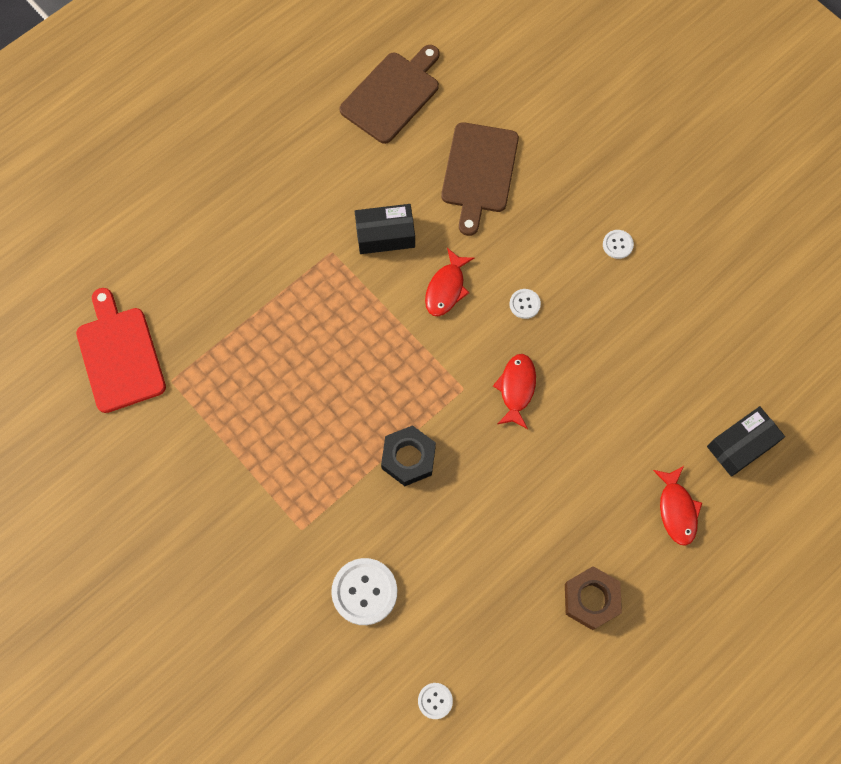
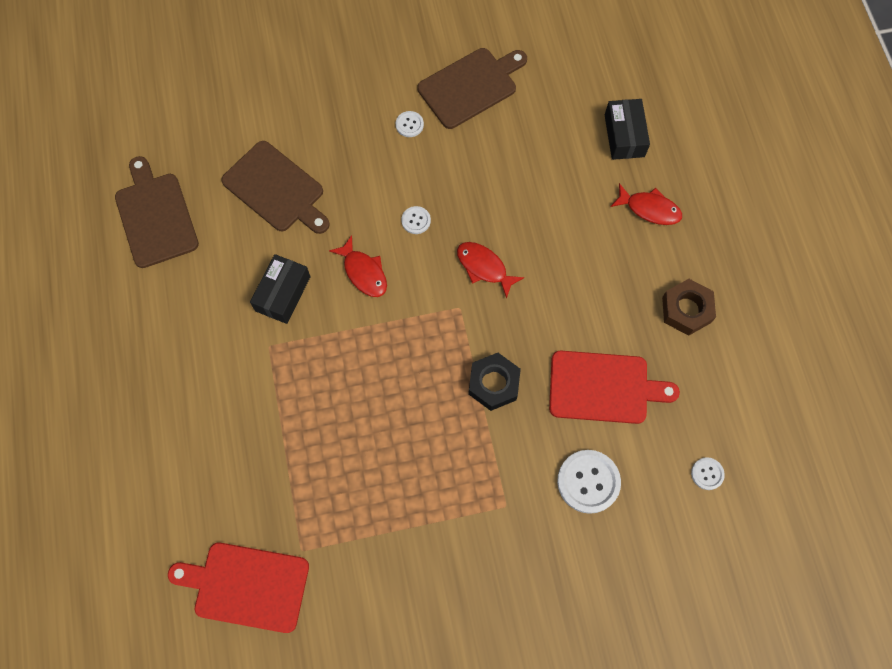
camera: 60 degrees left, 0 degrees up
none -> brown cutting board [417,48,527,129]
none -> red cutting board [549,351,680,424]

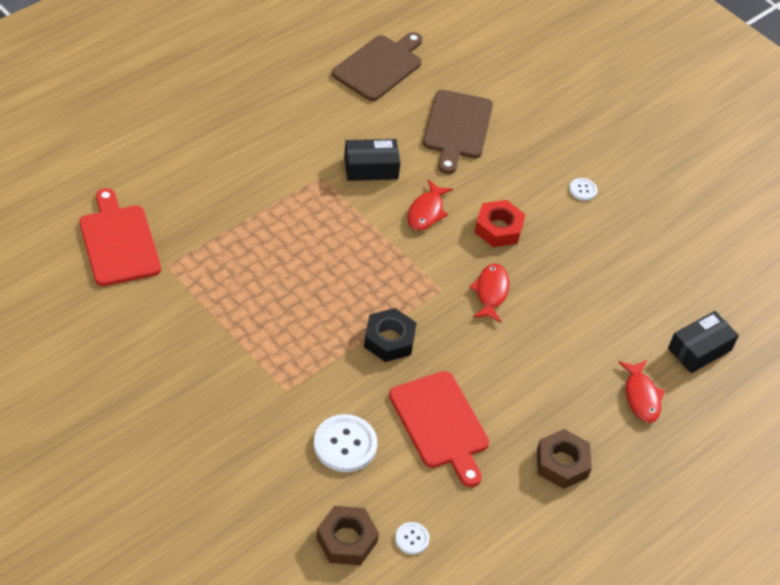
camera: 55 degrees right, 20 degrees down
white button [401,206,431,234] -> red nut [474,200,526,247]
brown cutting board [417,48,527,129] -> none
none -> brown nut [316,506,379,565]

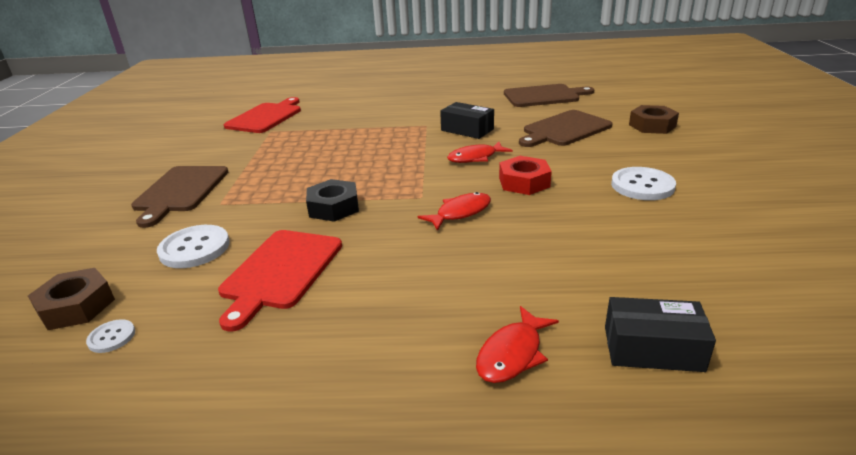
camera: 50 degrees right, 20 degrees down
brown nut [537,429,592,489] -> brown nut moved to [629,105,679,134]
white button [569,178,597,201] -> white button [611,167,676,200], size x1.94
none -> brown cutting board [131,166,228,228]

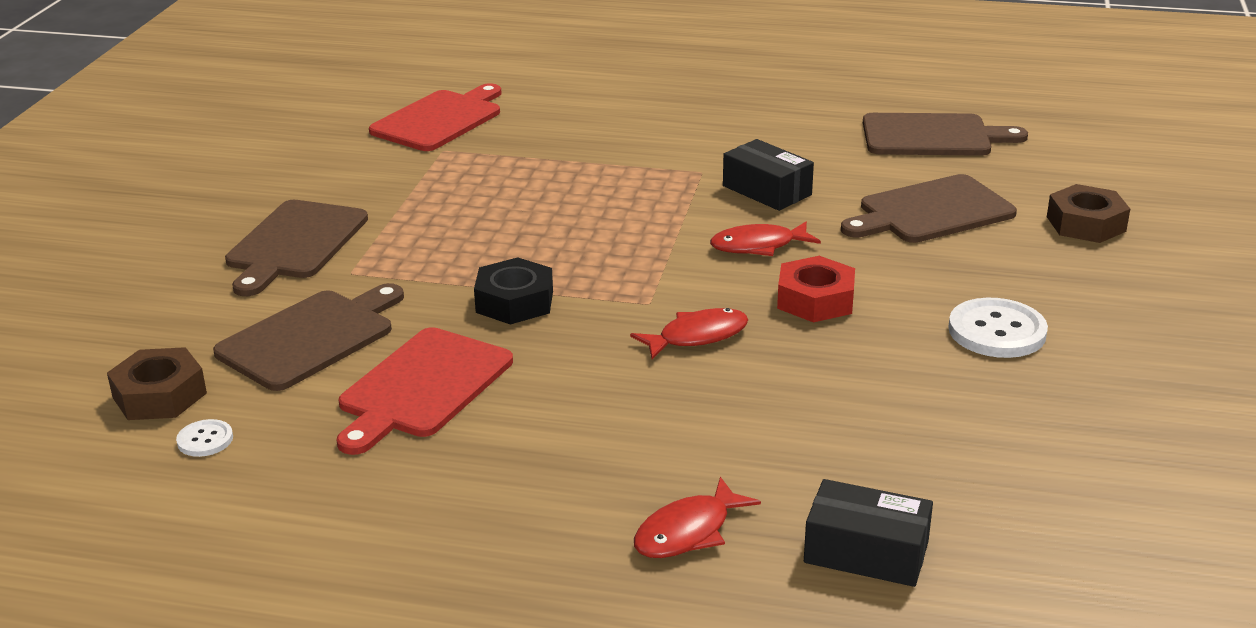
camera: 10 degrees right, 0 degrees up
white button [157,225,230,268] -> brown cutting board [213,283,404,391]

